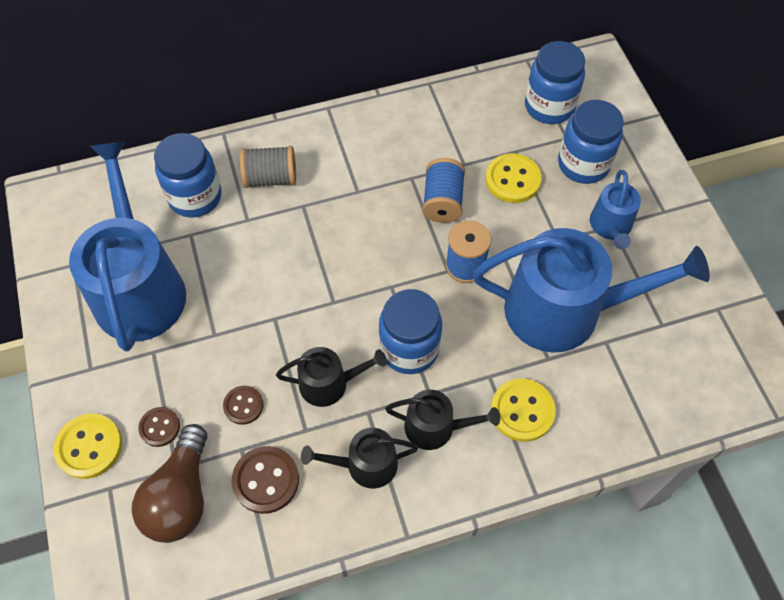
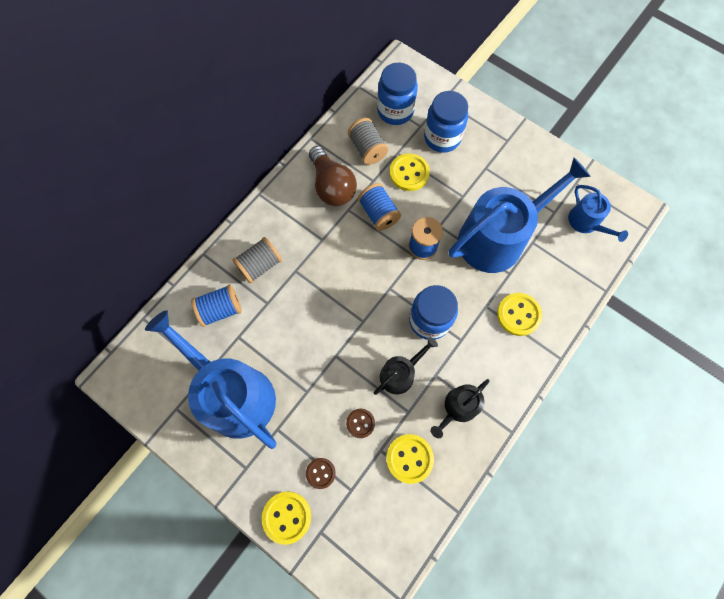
camera: 35 degrees left, 10 degrees up
brown light bulb [132,424,207,543] -> brown light bulb moved to [309,146,357,206]
blue jar [154,133,221,217] -> blue spool [191,284,242,327]
brown button [232,446,299,514] -> yellow button [386,434,434,484]
black watering can [385,390,500,450] -> none
blue watering can [590,170,641,249] -> blue watering can moved to [568,185,628,242]
none -> grey spool [348,118,388,165]

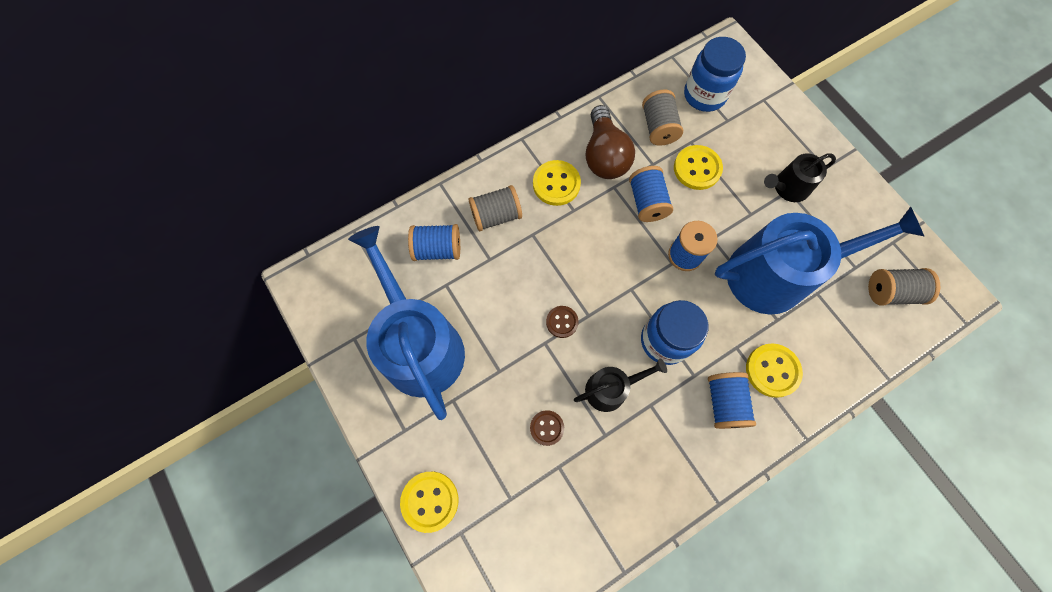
camera: 20 degrees right, 0 degrees up
brown button [306,458,336,489] -> brown button moved to [546,306,579,338]
yellow button [386,434,434,484] -> yellow button moved to [533,160,581,206]
blue jar [424,91,468,153] -> none
black watering can [431,379,490,438] -> black watering can moved to [764,153,836,202]
blue watering can [568,185,628,242] -> grey spool [868,268,941,305]
none -> blue spool [708,372,756,429]

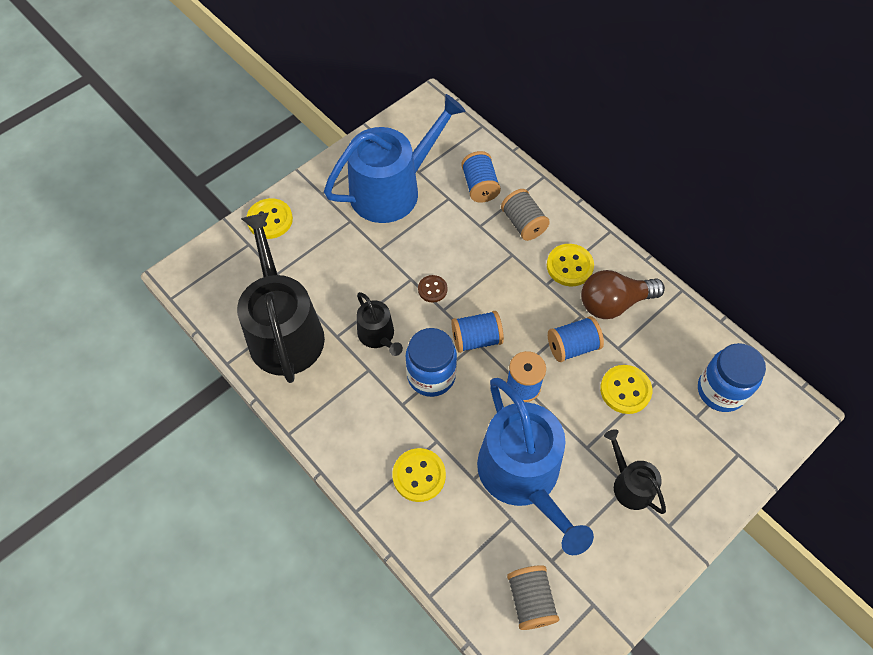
camera: 80 degrees right, 10 degrees down
brown button [530,410,564,446] -> none
grey spool [642,89,683,146] -> none
blue spool [708,372,756,429] -> blue spool moved to [451,311,504,353]
none -> black watering can [237,213,325,383]

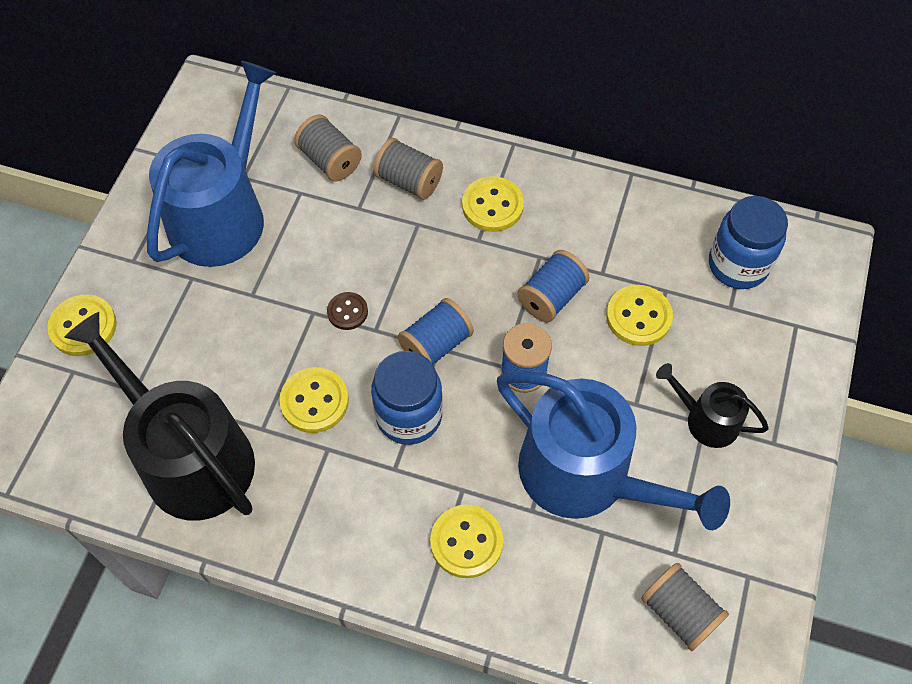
camera: 30 degrees left, 0 degrees up
black watering can [356,292,403,356] -> yellow button [279,367,349,433]
blue spool [461,151,501,203] -> grey spool [294,114,362,181]
brown light bulb [581,270,665,319] -> none

